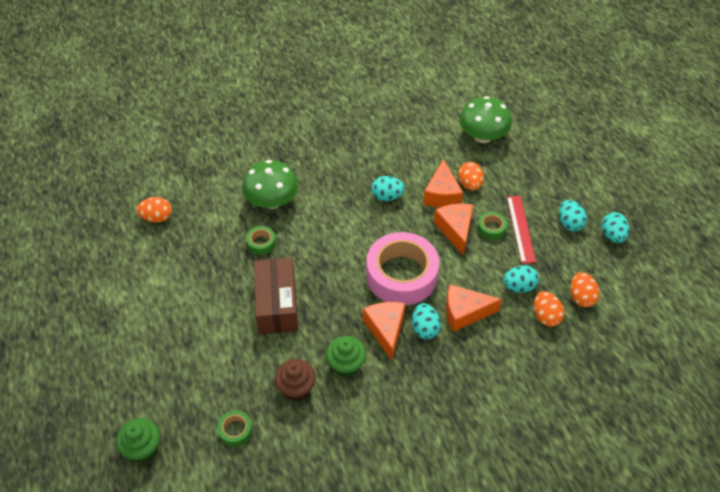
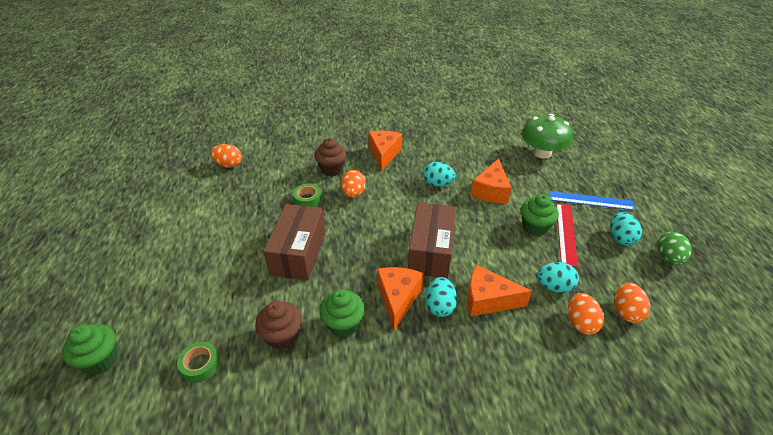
camera: 15 degrees right, 10 degrees down
green mushroom [242,160,298,209] -> brown cupcake [315,138,347,176]
pink tape [366,232,440,305] -> brown box [408,202,456,279]
orange cheese [434,204,474,256] -> orange cheese moved to [369,131,402,171]
orange egg [458,162,484,190] -> orange egg moved to [341,170,366,198]
green tape [477,212,507,240] -> green cupcake [521,194,559,236]
turquoise egg [601,212,630,243] -> green egg [657,232,691,265]
none -> blue ruler [549,191,636,210]

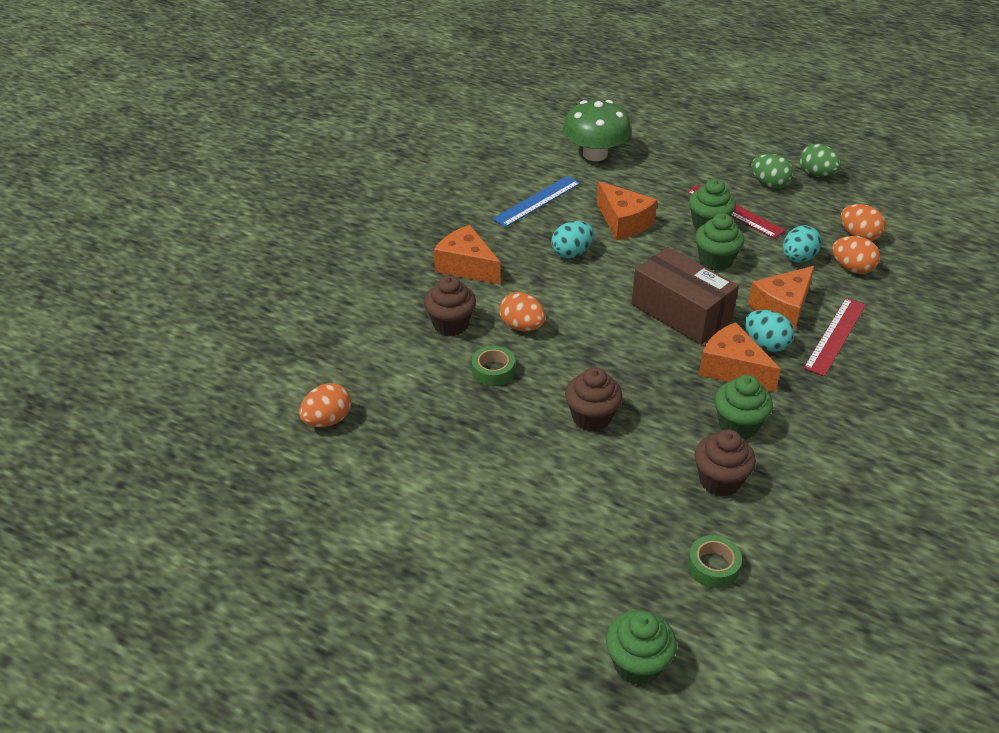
camera: 55 degrees left, 0 degrees up
brown box [264,204,326,280] -> brown cupcake [565,367,622,432]
blue ruler [549,191,636,210] -> blue ruler moved to [493,176,581,227]
turquoise egg [610,212,642,246] -> green egg [751,154,794,189]
none -> green cupcake [695,213,744,271]
none -> red ruler [803,298,866,376]

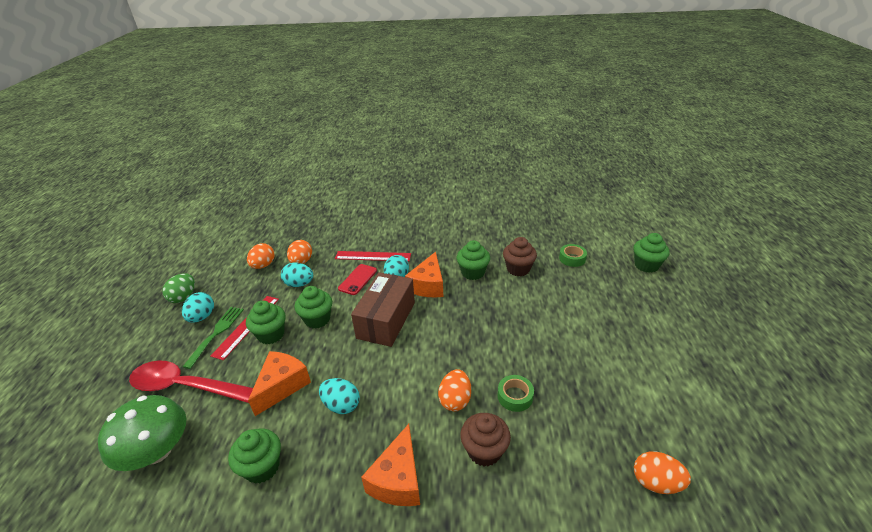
camera: 115 degrees left, 5 degrees down
blue ruler [493,176,581,227] -> green cupcake [228,429,281,484]
brown cupcake [565,367,622,432] -> none
orange cheese [748,266,814,331] -> red phone [338,264,377,295]
green egg [751,154,794,189] -> turquoise egg [182,292,214,323]
none -> red spoon [129,361,253,403]
none -> green fork [183,307,244,369]

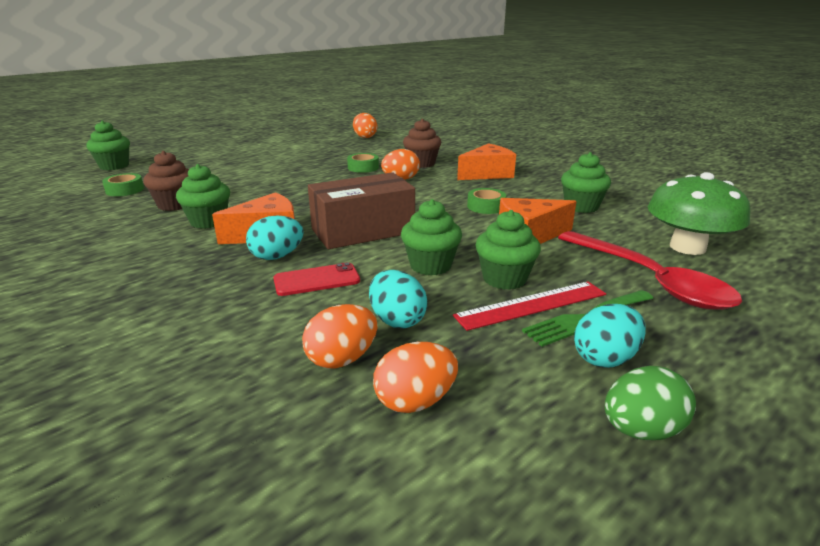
camera: 135 degrees left, 10 degrees down
turquoise egg [319,378,360,414] -> green tape [467,188,506,214]
red ruler [335,251,411,262] -> none

